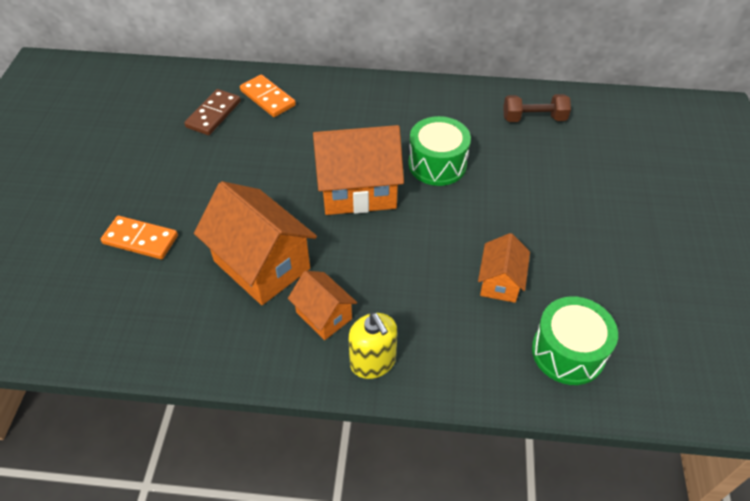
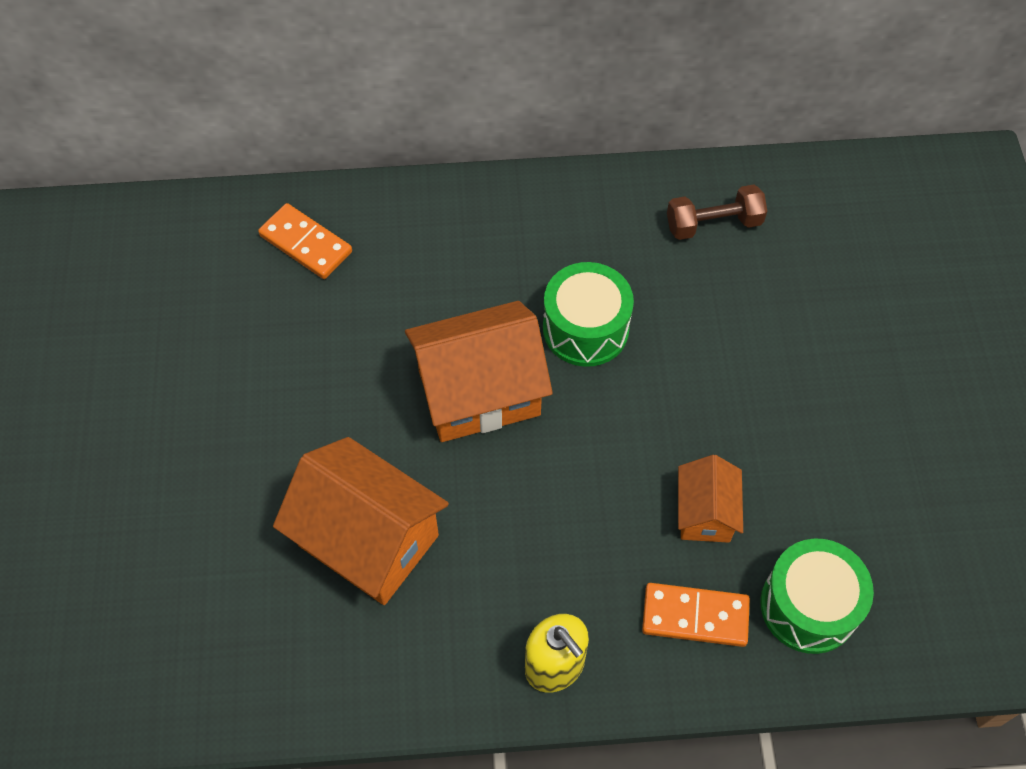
camera: 10 degrees left, 10 degrees up
orange domino [101,216,178,259] -> orange domino moved to [642,583,750,647]
brown domino [184,89,241,135] -> none
orange house [288,271,357,340] -> none

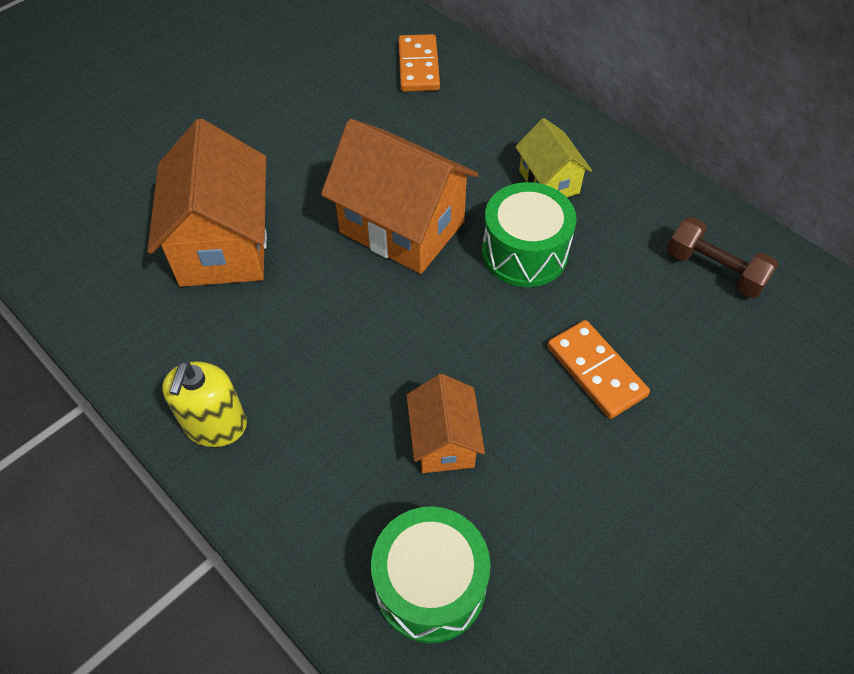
camera: 50 degrees right, 5 degrees down
orange domino [642,583,750,647] -> orange domino moved to [547,320,650,419]
orange house [678,455,743,543] -> orange house turned 60 degrees counterclockwise [406,374,485,473]
none -> yellow house [515,118,592,197]

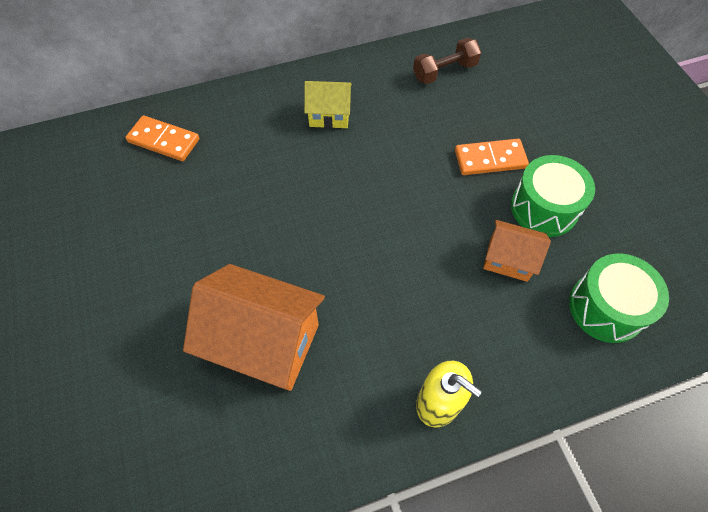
camera: 65 degrees left, 5 degrees up
orange house [321,119,478,274] -> none
green drum [482,182,577,287] -> green drum moved to [511,155,595,237]

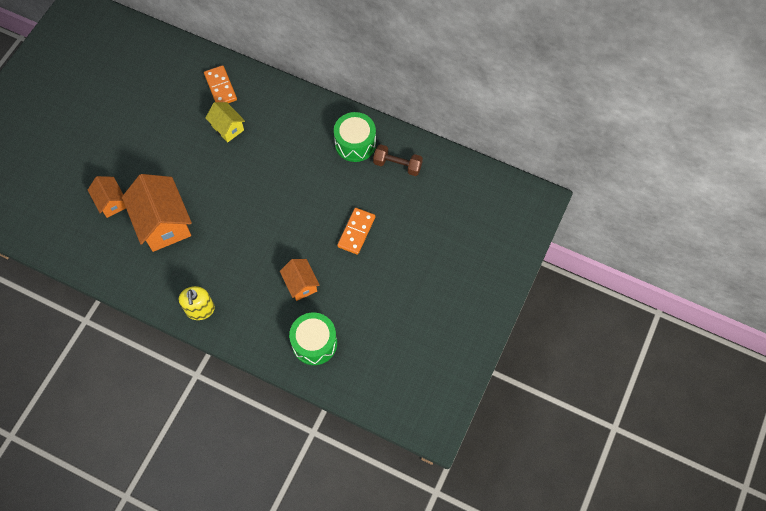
camera: 45 degrees right, 5 degrees up
yellow house [304,81,352,128] -> yellow house moved to [205,102,245,143]
orange domino [455,139,529,175] -> orange domino turned 75 degrees clockwise [337,208,375,255]
green drum [511,155,595,237] -> green drum moved to [334,112,376,162]
none -> orange house [88,176,126,218]

